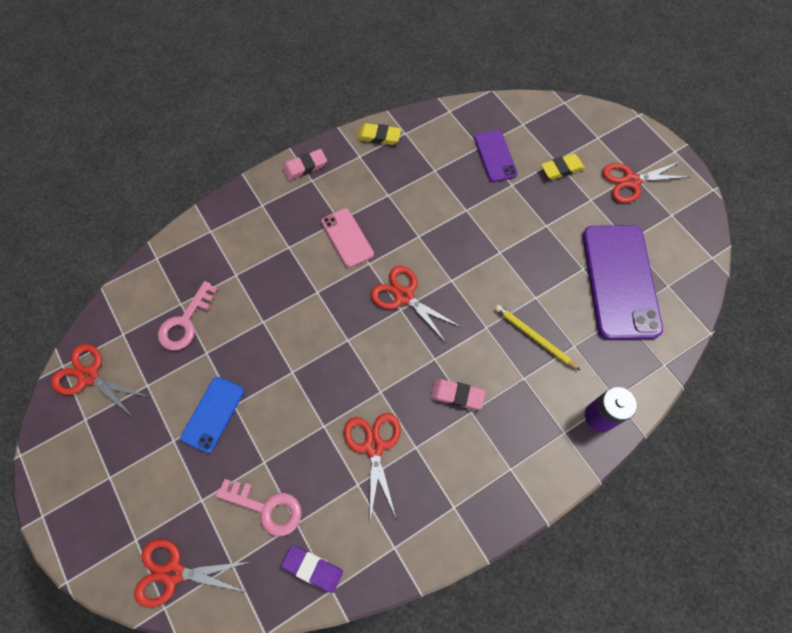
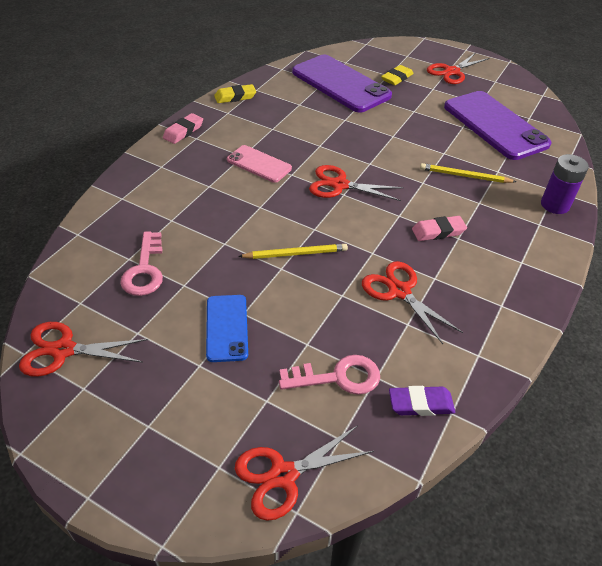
camera: 30 degrees left, 20 degrees down
purple phone [474,130,518,182] -> purple phone [292,55,392,113], size x1.90
none -> yellow pencil [238,244,348,259]

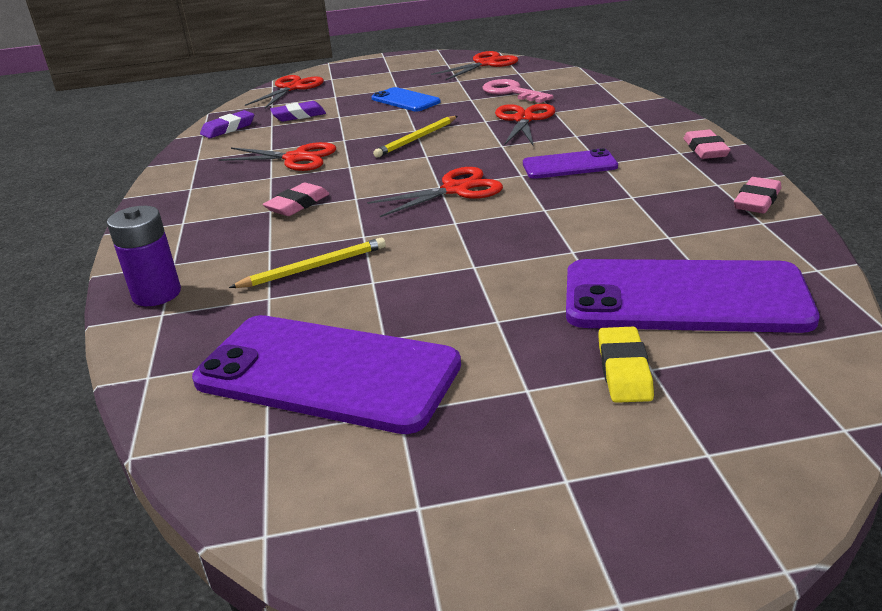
camera: 145 degrees right, 15 degrees down
yellow eraser [214,84,256,103] -> pink eraser [734,177,781,213]
pink phone [227,145,292,183] -> purple phone [523,148,618,179]
pink key [279,355,380,395] -> purple eraser [270,101,326,122]
red scissors [427,53,489,84] -> red scissors moved to [495,104,555,147]

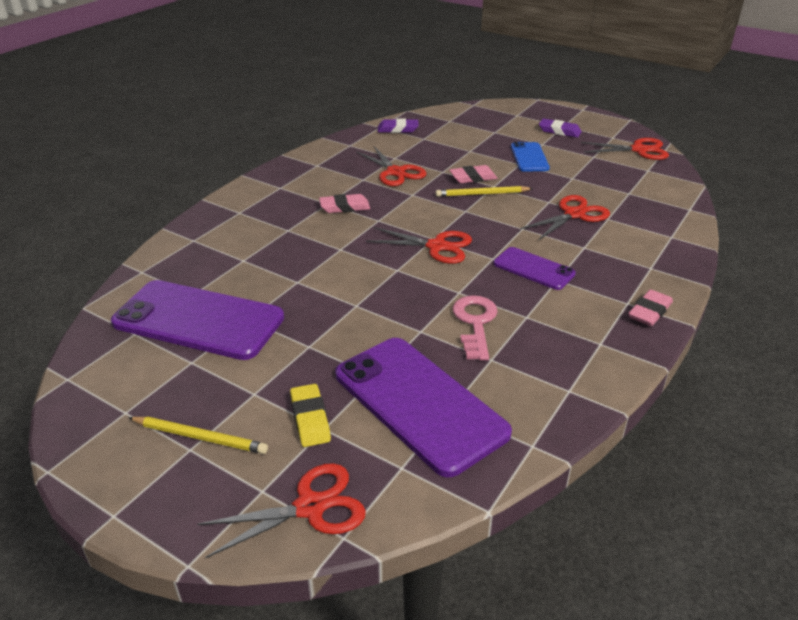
camera: 40 degrees right, 5 degrees up
purple battery [107,206,181,306] -> none
purple phone [192,315,461,434] -> purple phone turned 45 degrees counterclockwise [111,280,284,360]
yellow pencil [229,238,386,288] -> yellow pencil moved to [128,417,268,454]
red scissors [245,75,324,109] -> red scissors moved to [197,463,366,558]
purple eraser [270,101,326,122] -> purple eraser moved to [539,119,582,137]
pink key [482,79,553,103] -> pink key moved to [453,295,498,361]
yellow eraser [598,327,654,403] -> yellow eraser turned 60 degrees counterclockwise [290,384,331,447]
pink eraser [734,177,781,213] -> pink eraser moved to [449,165,497,183]

